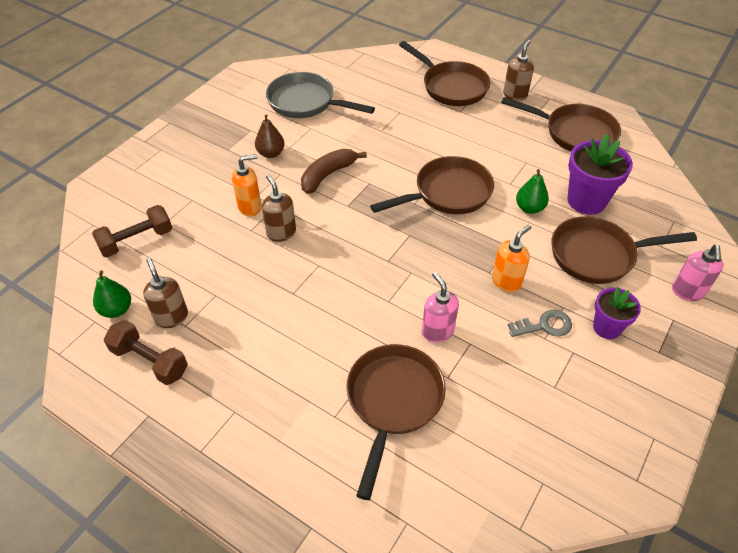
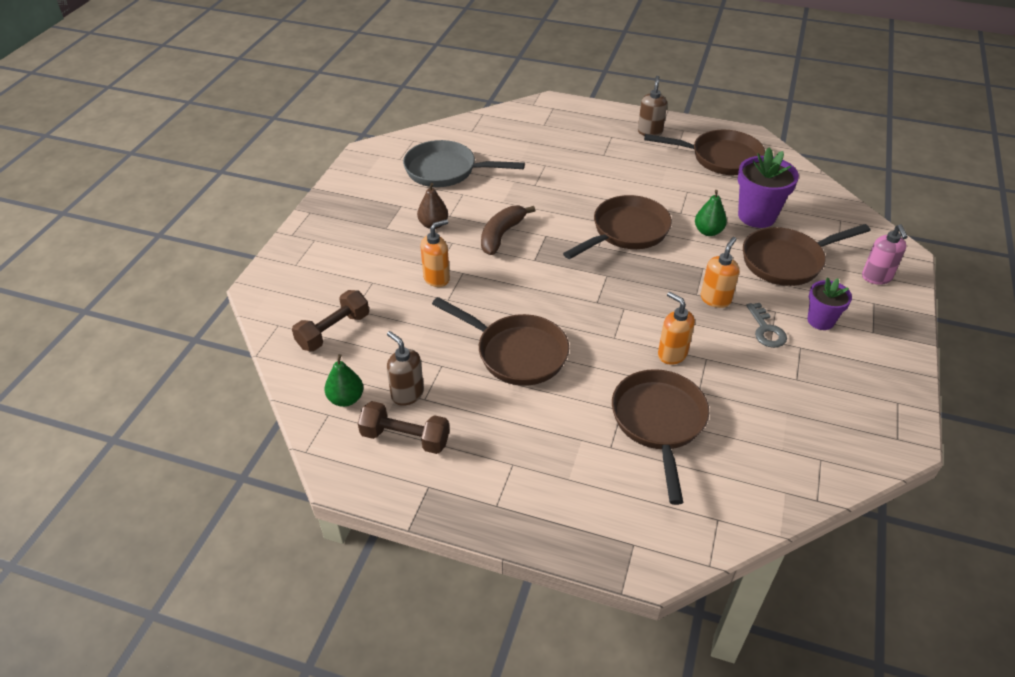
camera: 15 degrees left, 5 degrees down
brown soap dispenser [262,174,296,242] -> none
brown pan [399,41,490,106] -> brown pan moved to [432,297,569,386]
pink soap dispenser [422,272,459,343] -> orange soap dispenser [658,292,695,365]
grey key [508,310,572,337] -> grey key turned 105 degrees clockwise [746,303,787,348]

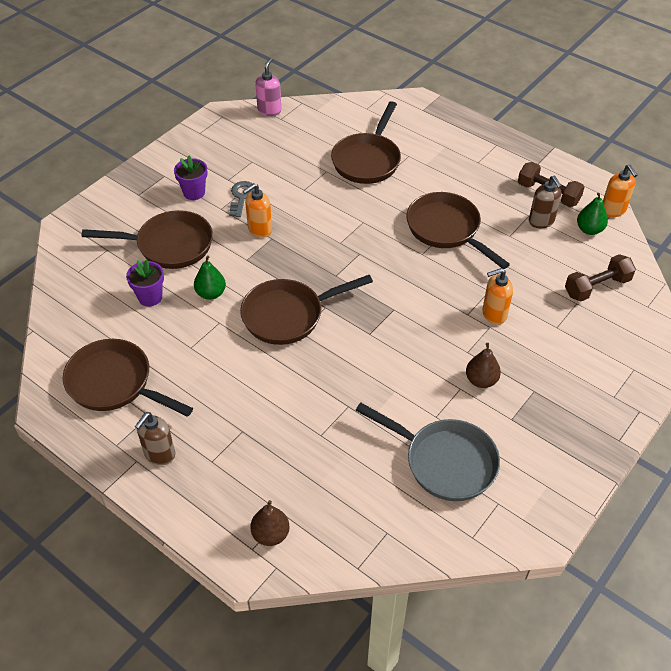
camera: 160 degrees left, 5 degrees up
brown banana [481,206,535,255] -> none
orange soap dispenser [658,292,695,365] -> orange soap dispenser moved to [603,165,638,217]
purple flower pot [738,147,799,228] -> purple flower pot [126,260,164,306], size x0.62
pink soap dispenser [862,224,908,285] -> pink soap dispenser moved to [255,58,281,116]
none -> brown pear [250,500,290,546]

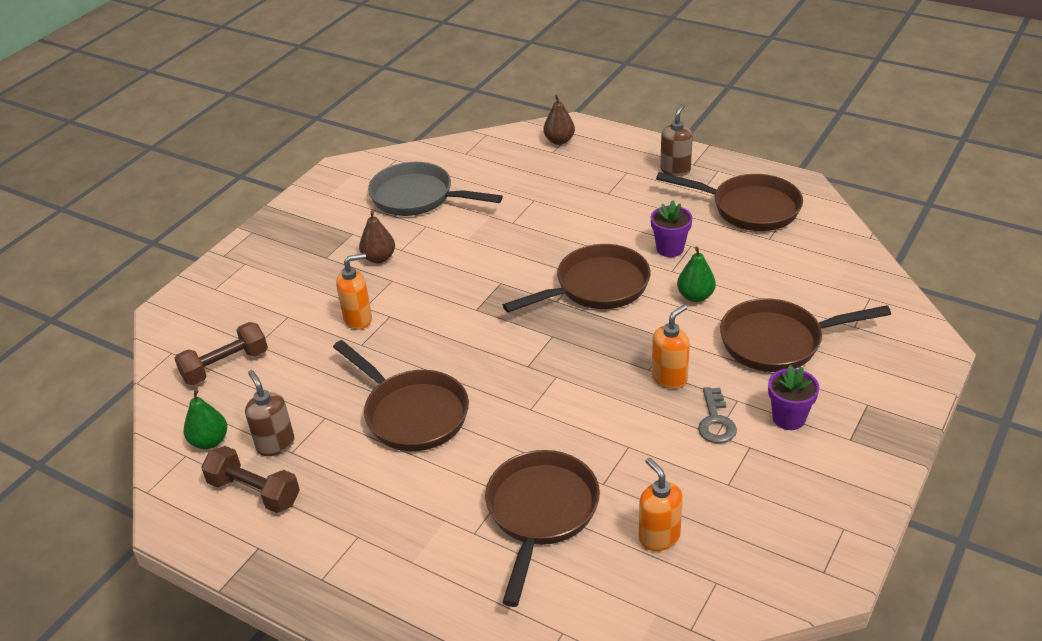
camera: 175 degrees right, 10 degrees down
purple flower pot [126,260,164,306] -> purple flower pot moved to [651,201,692,257]
pink soap dispenser [255,58,281,116] -> none
orange soap dispenser [603,165,638,217] -> orange soap dispenser moved to [639,458,683,551]

